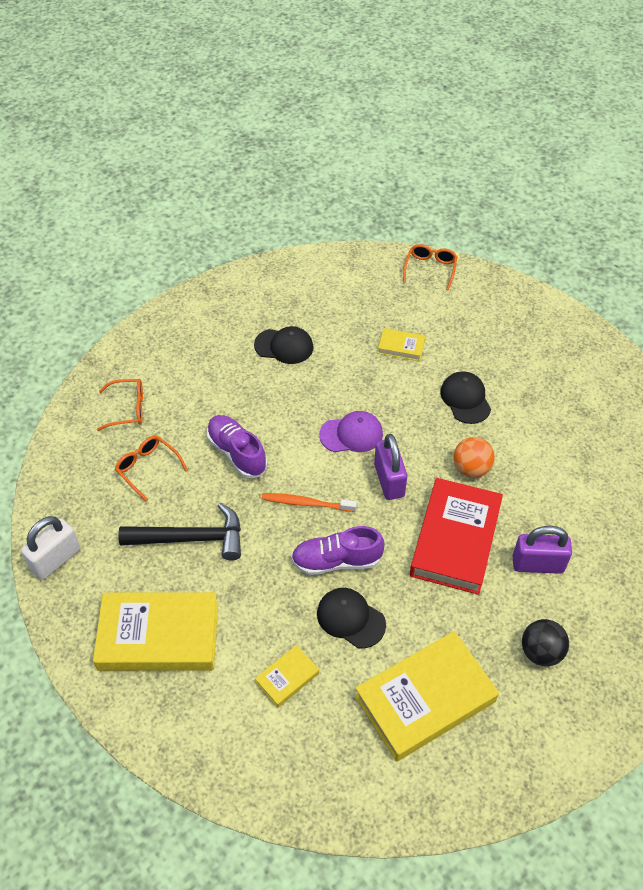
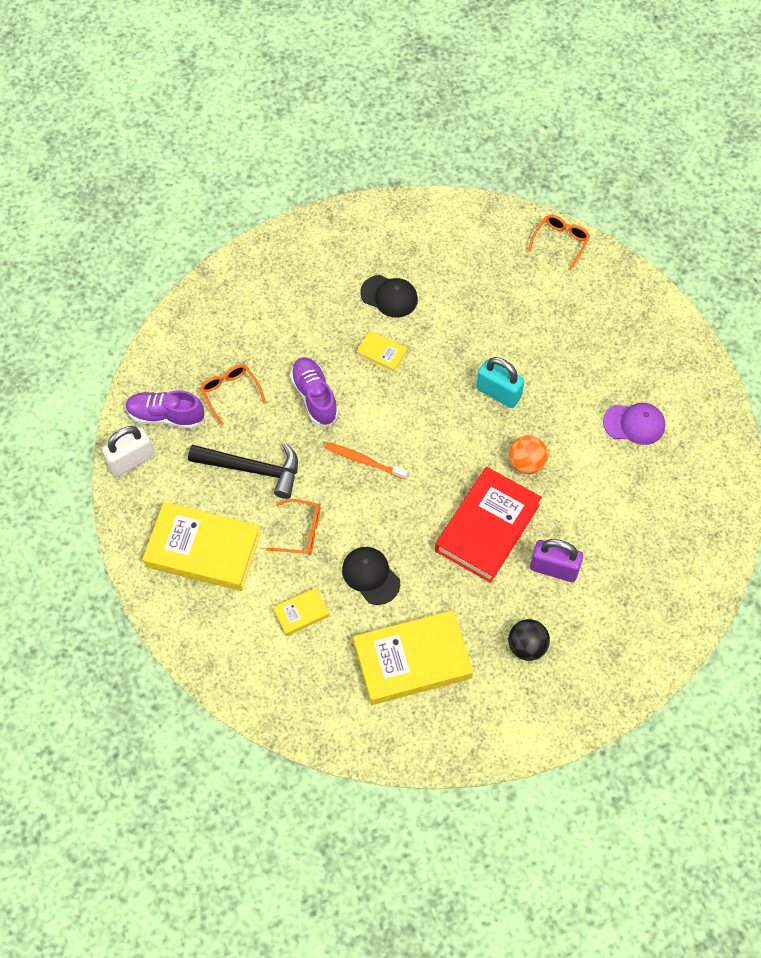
camera: 15 degrees right, 10 degrees up
orange glasses [97,379,143,431] -> orange glasses moved to [266,499,320,555]
purple shoe [291,526,385,575] -> purple shoe moved to [126,390,205,429]
purple cap [319,411,383,452] -> purple cap moved to [603,403,665,445]
purple padlock [374,434,407,500] -> none
yellow book [378,328,425,361] -> yellow book moved to [356,331,408,373]
black cap [440,371,491,424] -> none
none -> turquoise padlock [476,357,524,408]

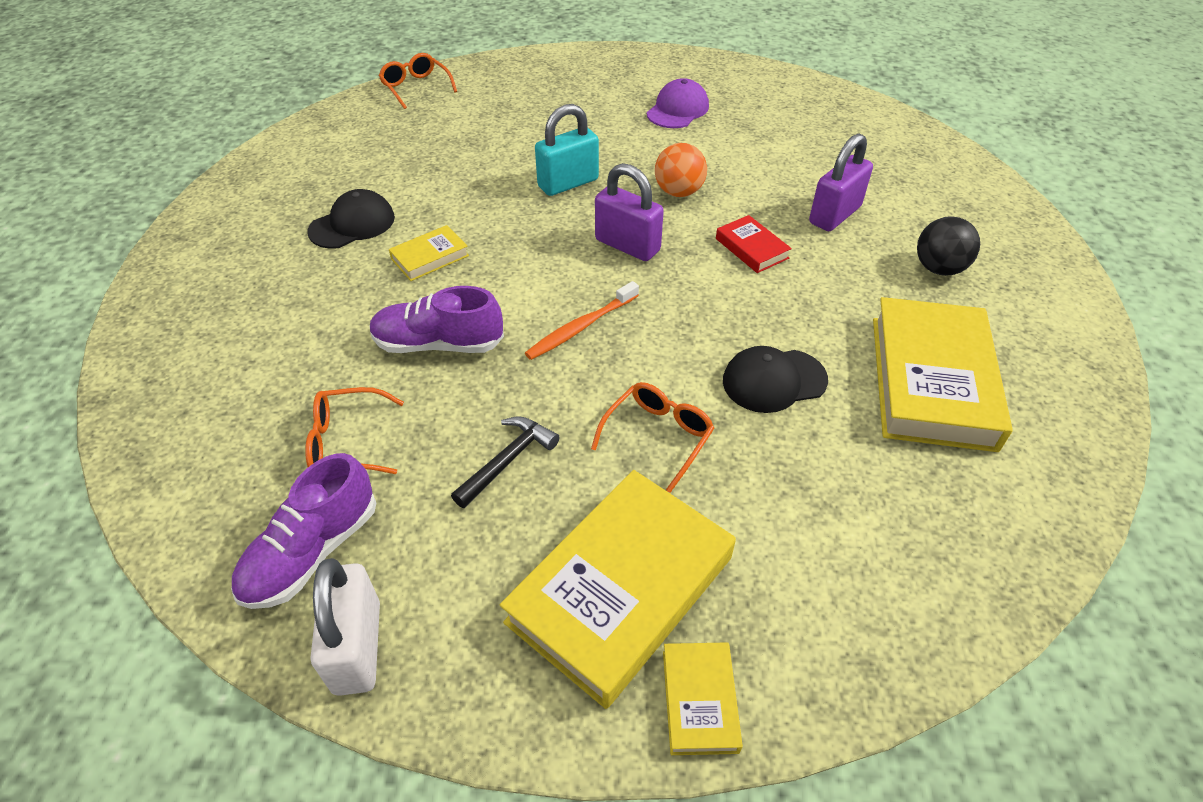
camera: 65 degrees left, 15 degrees down
black hammer [188,443,298,499] -> black hammer [451,416,560,508], size x0.59
yellow book [273,588,329,636] -> yellow book moved to [663,642,743,755]
red book [435,467,542,583] -> red book [716,215,792,273], size x0.46
none -> purple padlock [595,163,664,261]

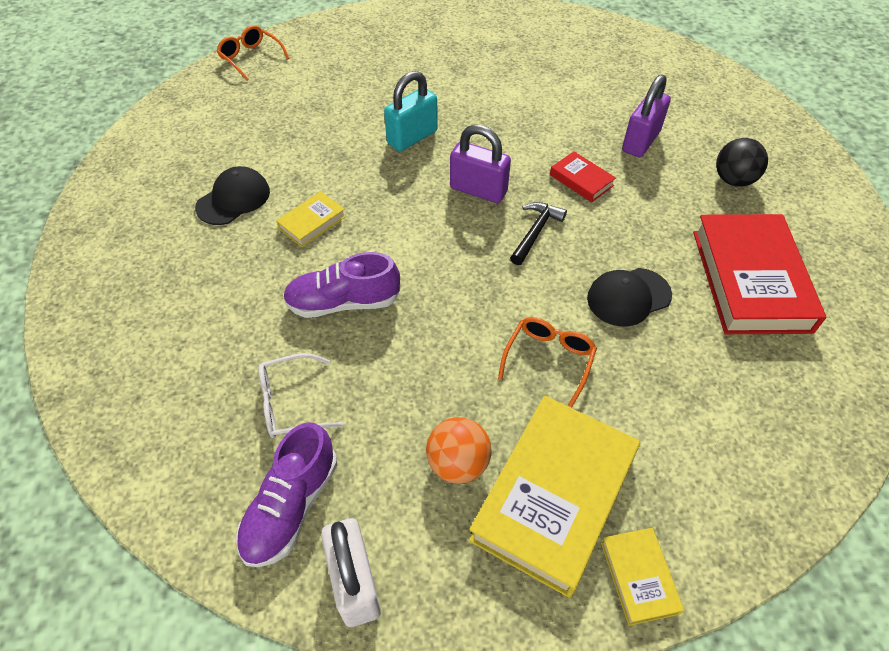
camera: 10 degrees left, 5 degrees up
orange glasses [305,387,404,474] -> white glasses [259,353,343,438]
black hammer [451,416,560,508] -> black hammer moved to [510,202,567,265]
orange toothbrush [525,281,639,360] -> none
purple cap [647,78,709,128] -> none
orange ball [655,143,707,197] -> orange ball moved to [426,417,492,484]
yellow book [873,297,1013,452] -> red book [693,214,826,334]

